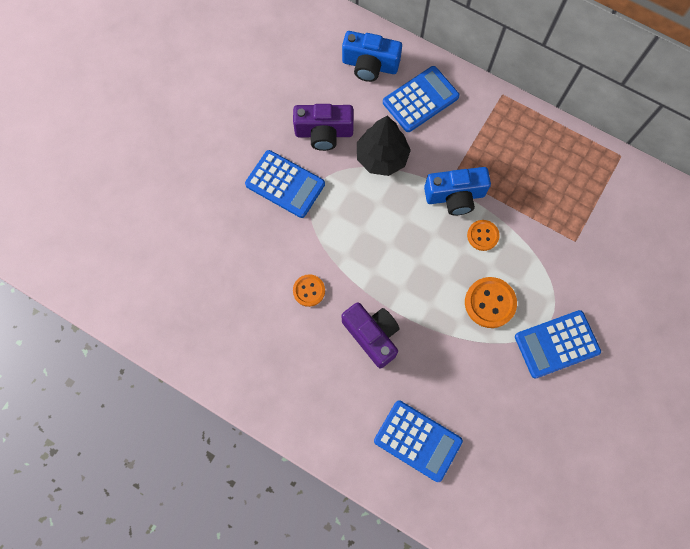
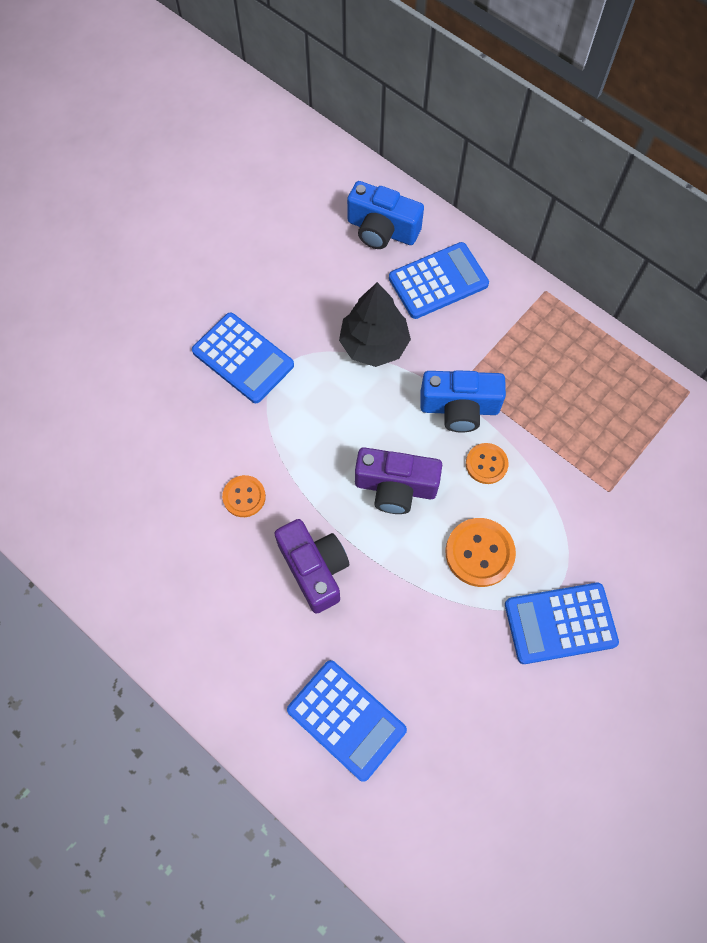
camera: 10 degrees right, 5 degrees down
purple camera [293,104,354,151] -> purple camera moved to [355,447,442,514]

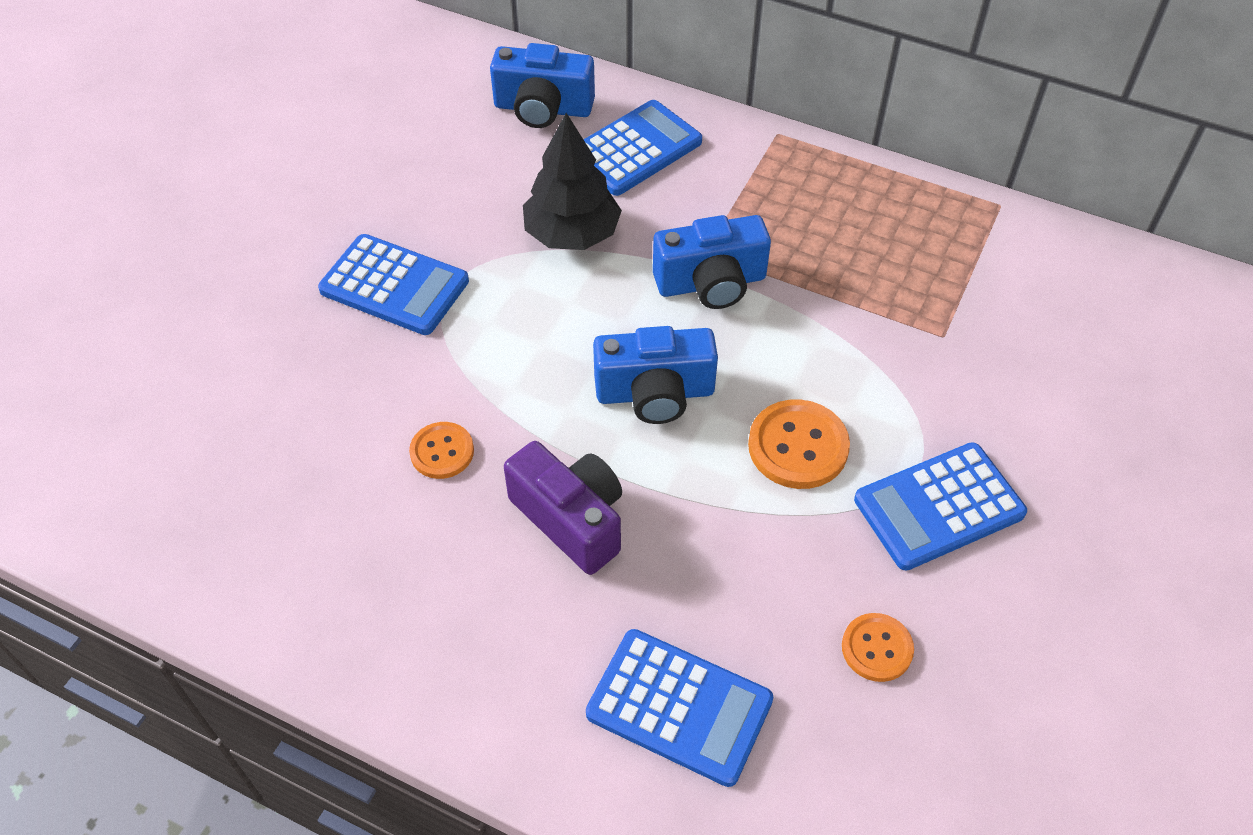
camera: 15 degrees left, 15 degrees down
purple camera [355,447,442,514] -> blue camera [593,326,718,424]
orange button [466,443,509,484] -> orange button moved to [842,613,914,682]

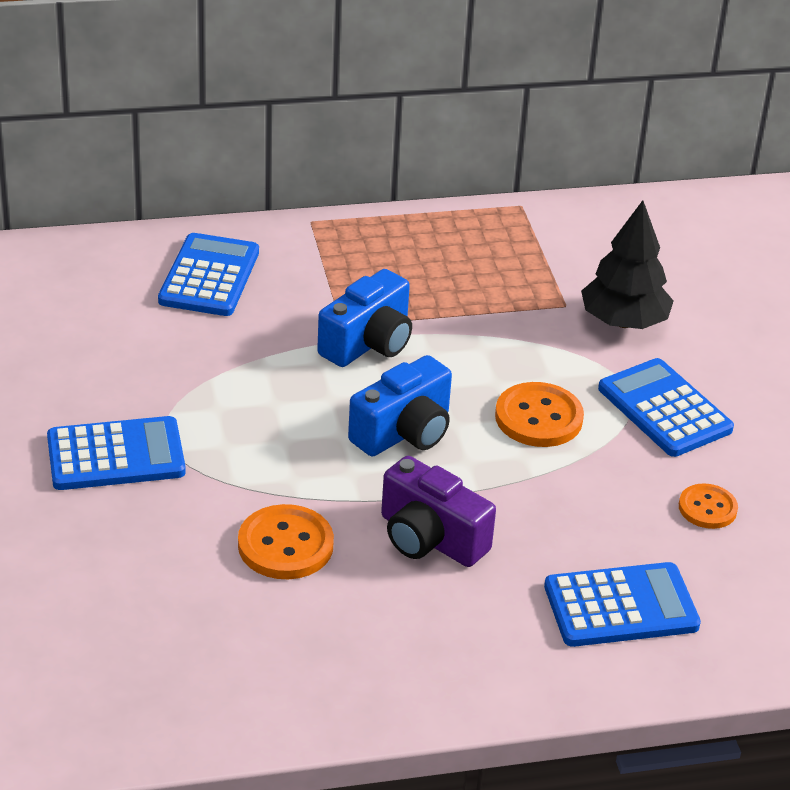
camera: 40 degrees left, 15 degrees down
orange button [409,422,474,479] -> orange button [238,504,334,579], size x1.58
blue camera [490,43,595,128] -> none
purple camera [504,441,622,575] -> purple camera turned 150 degrees counterclockwise [381,456,496,567]
black tree [523,113,622,250] -> black tree moved to [581,200,673,329]
blue calculator [854,442,1027,571] -> blue calculator turned 120 degrees clockwise [598,358,734,457]

